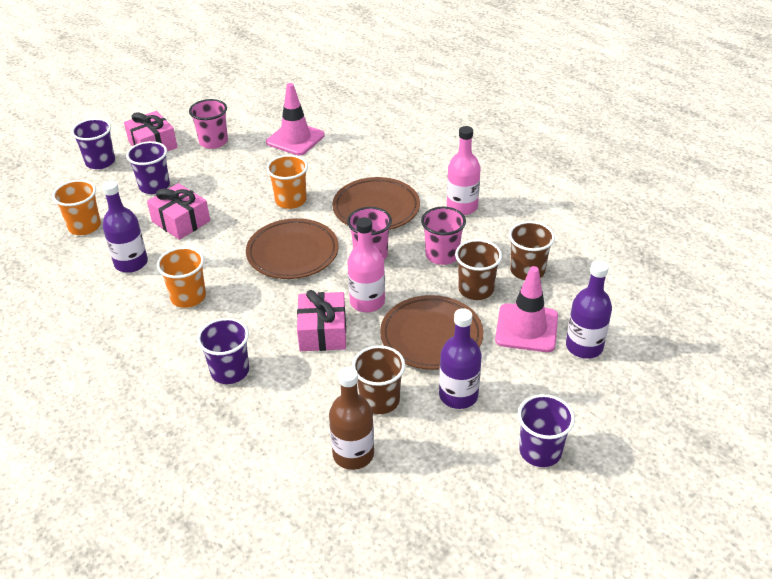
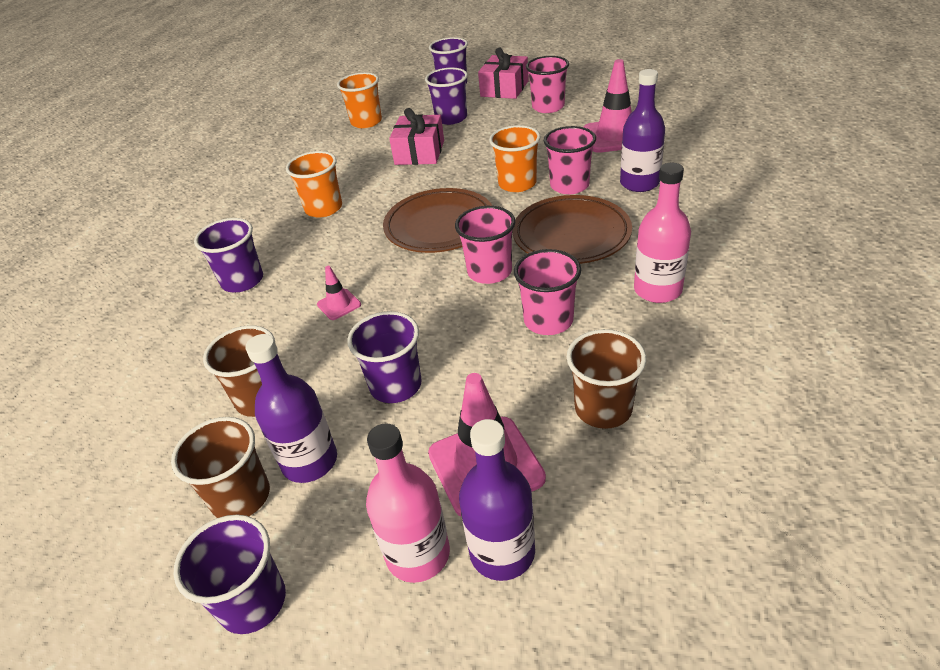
camera: 60 degrees right, 0 degrees up
purple bottle [102,181,148,273] -> purple bottle moved to [620,69,665,192]
pink gift [297,290,346,351] -> pink traffic cone [317,266,361,320]
brown bottle [329,367,374,470] -> none
pink bottle [347,217,385,312] -> pink bottle moved to [366,423,450,583]
brown plate [380,295,483,370] -> purple cup [347,311,422,403]
brown cup [455,239,502,300] -> brown cup moved to [171,417,270,518]
none -> pink cup [544,126,596,194]

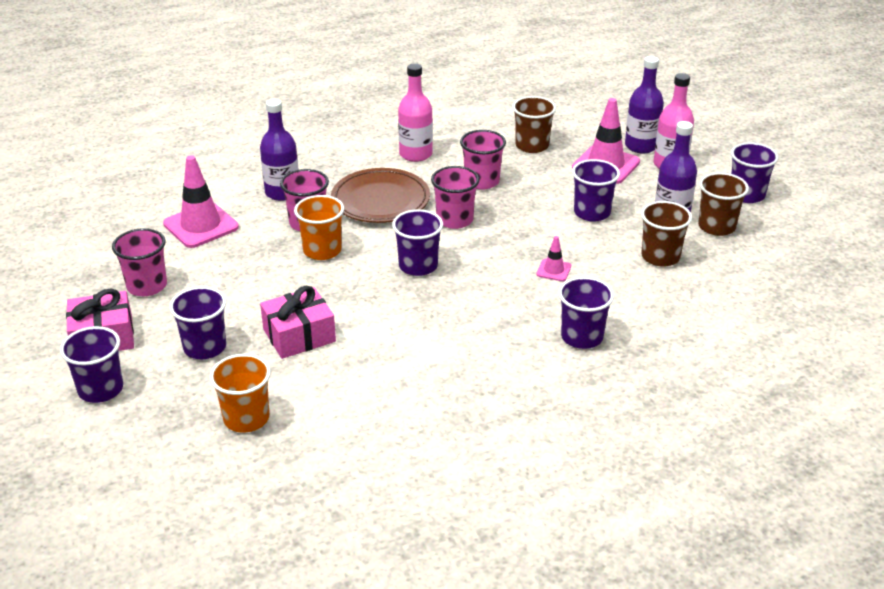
camera: 130 degrees left, 5 degrees down
orange cup [286,151,342,218] -> none
brown plate [383,188,492,253] -> purple cup [392,209,443,276]

